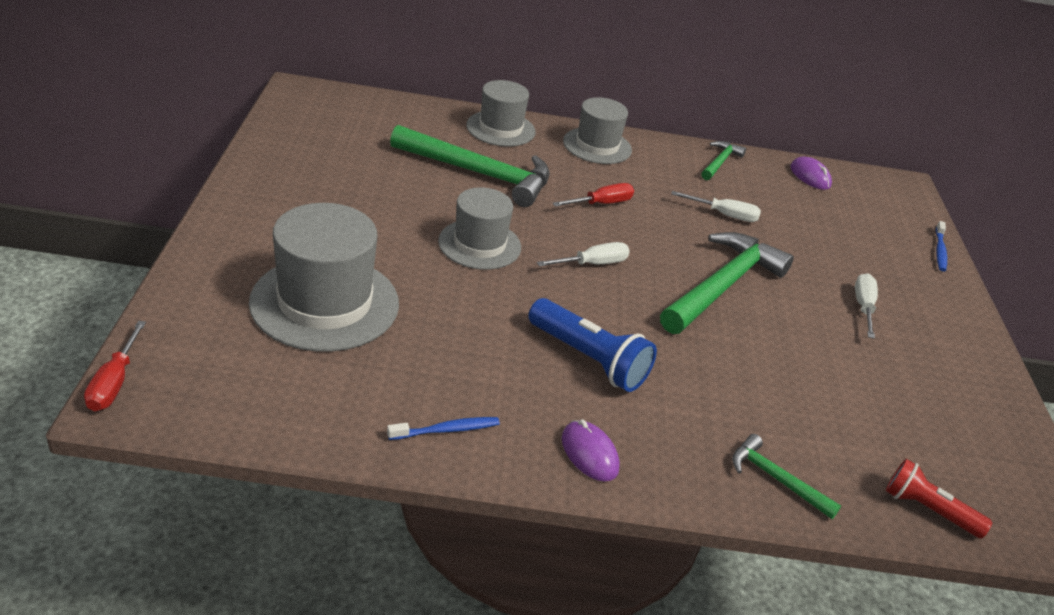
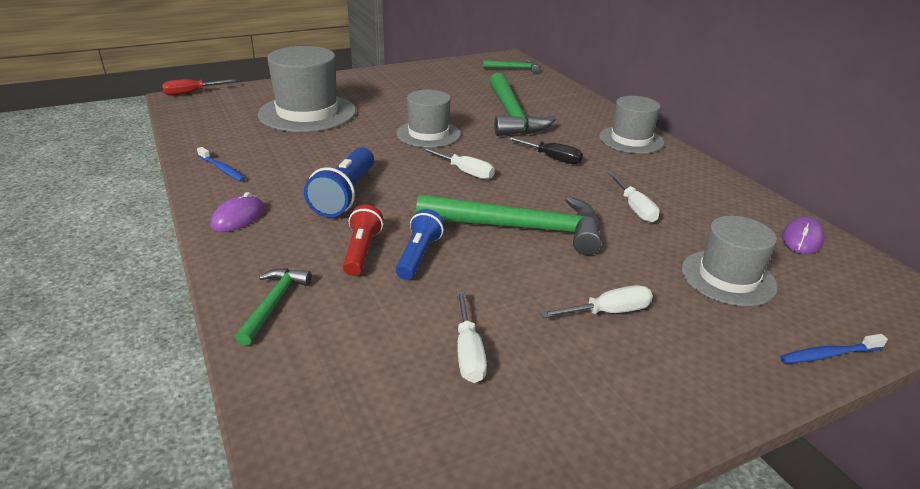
camera: 65 degrees right, 5 degrees down
grey hat [466,80,535,147] -> grey hat moved to [682,216,778,307]
red screwdriver [552,183,634,207] -> black screwdriver [506,137,583,164]
green hammer [701,141,746,180] -> green hammer moved to [483,60,539,73]
red flashlight [886,459,992,539] -> red flashlight moved to [343,205,383,276]
none -> blue flashlight [396,209,445,280]
none -> white screwdriver [457,291,487,383]

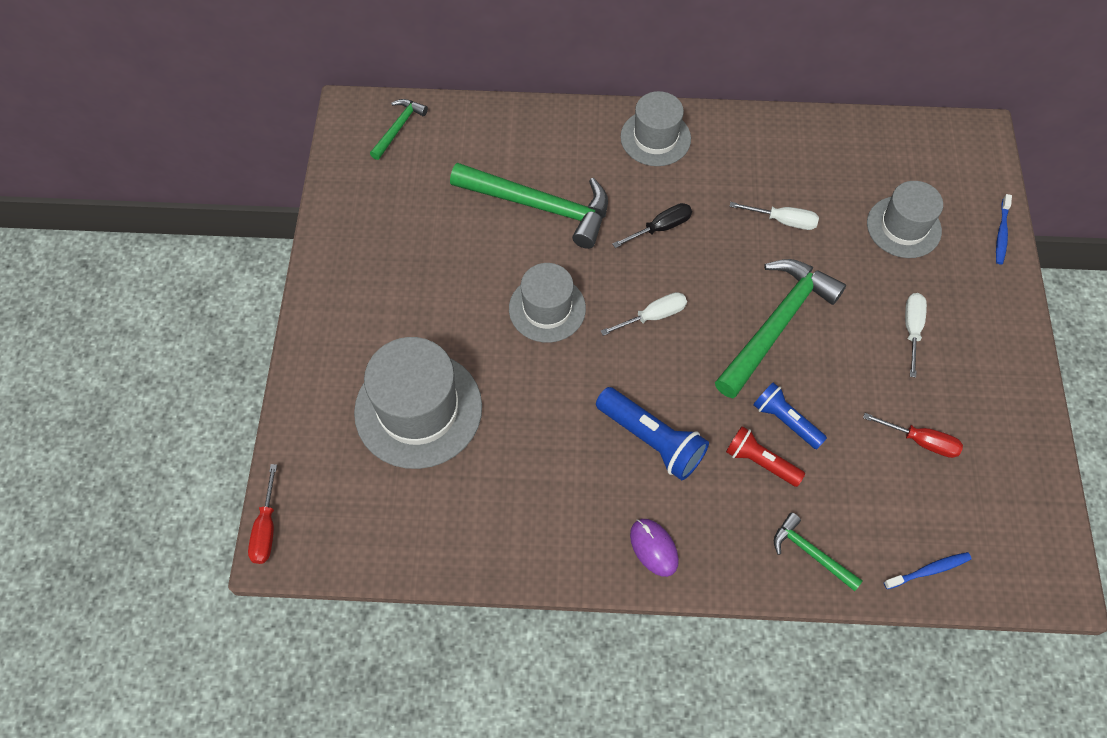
camera: 60 degrees left, 30 degrees up
blue toothbrush [197,147,246,182] -> blue toothbrush moved to [884,552,972,589]
white screwdriver [457,291,487,383] -> red screwdriver [863,413,963,458]
purple mouse [782,216,825,254] -> none

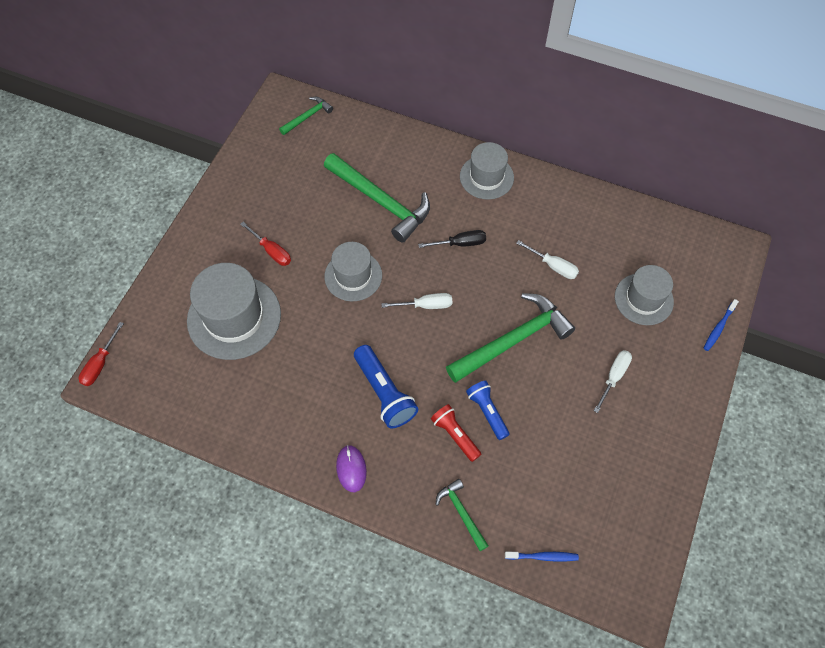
camera: 20 degrees right, 0 degrees up
red screwdriver [863,413,963,458] -> red screwdriver moved to [240,222,291,266]

